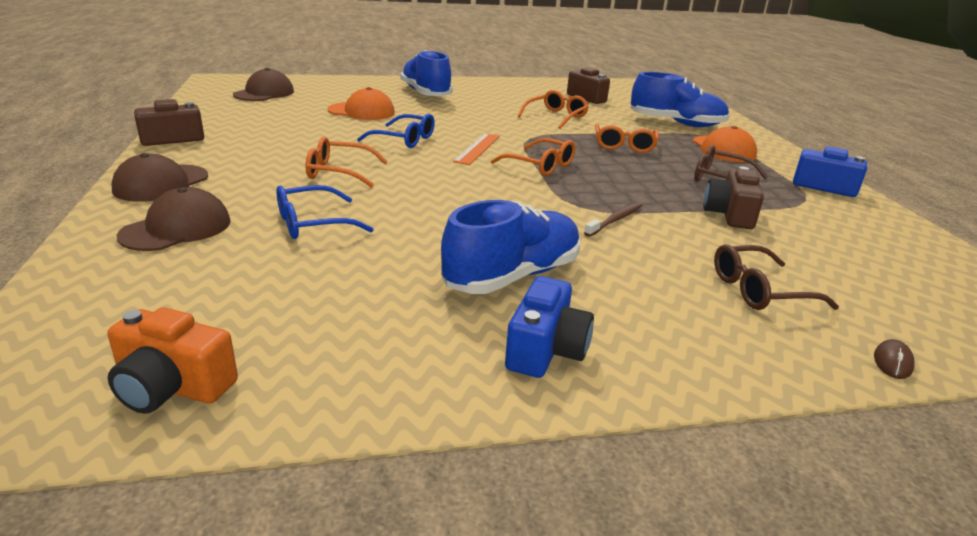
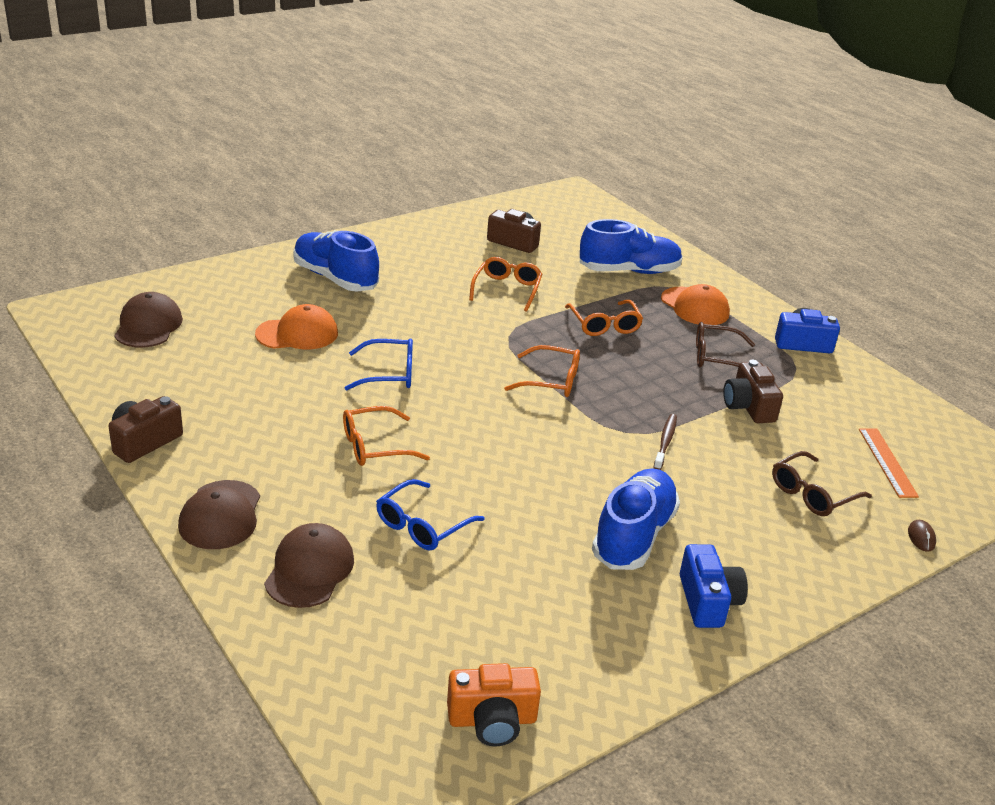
camera: 25 degrees left, 5 degrees up
orange ruler [453,133,500,165] -> orange ruler moved to [859,429,919,498]

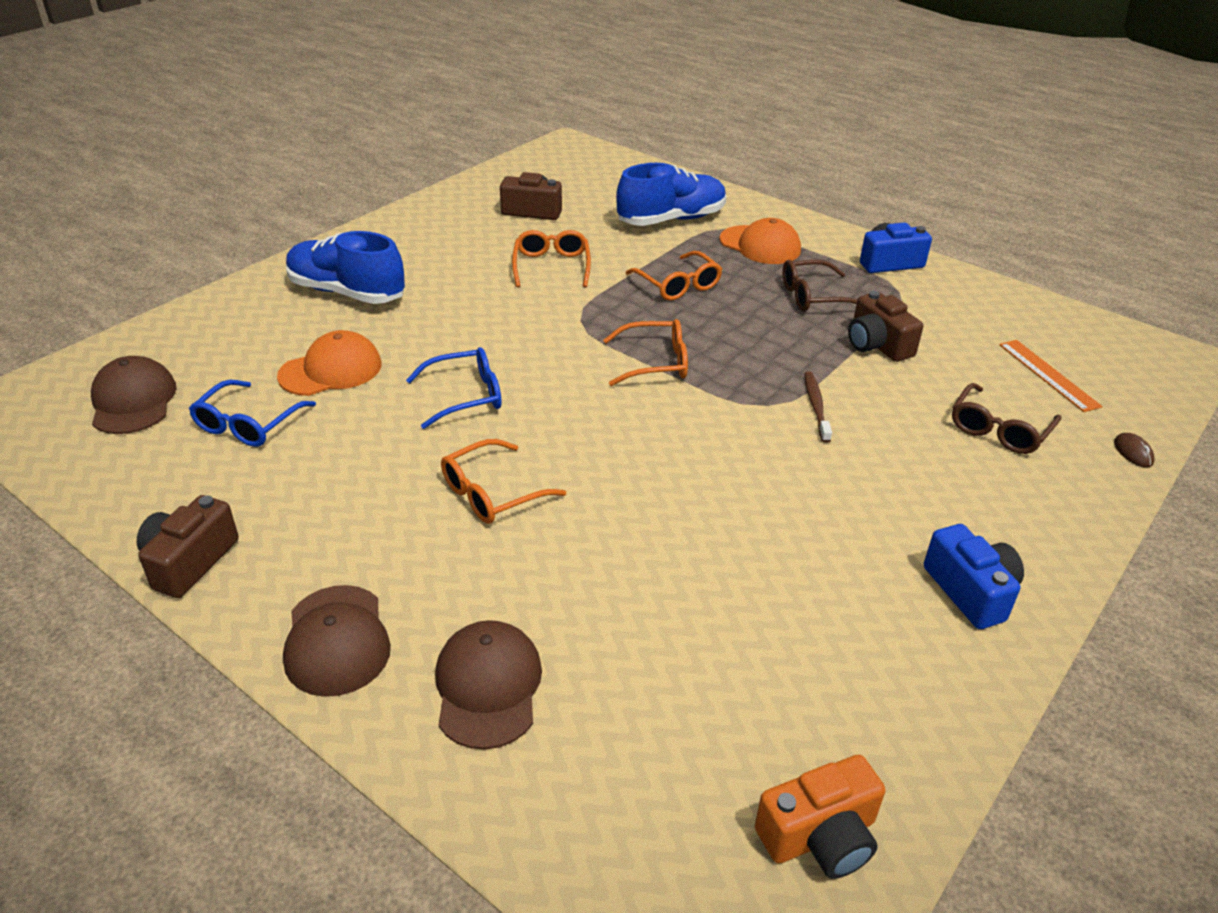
camera: 15 degrees left, 5 degrees up
blue glasses [376,479,485,551] -> blue glasses moved to [189,380,316,447]
blue shoe [592,468,680,570] -> none

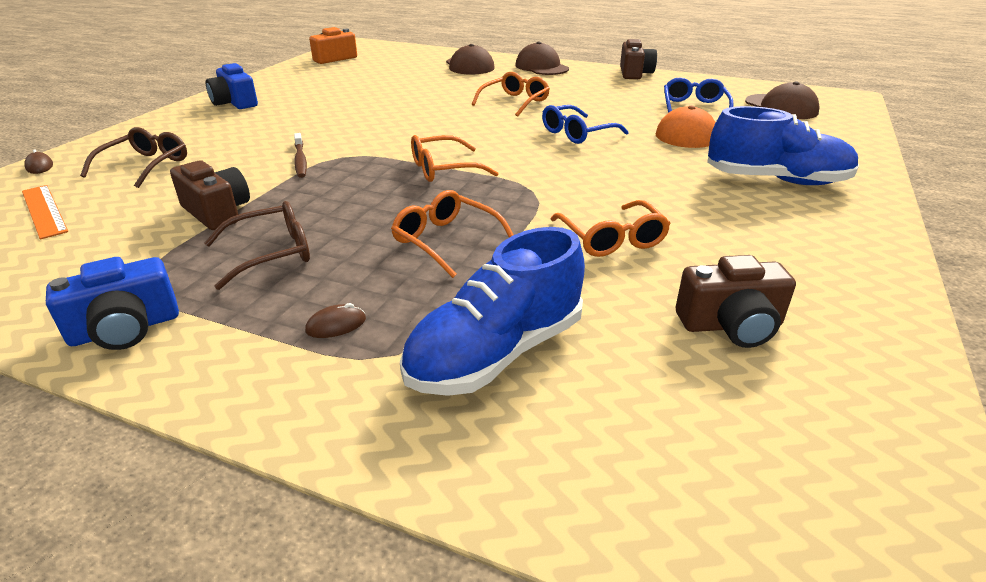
camera: 165 degrees right, 5 degrees down
orange cap [720,218,801,264] -> brown mouse [305,303,366,338]

